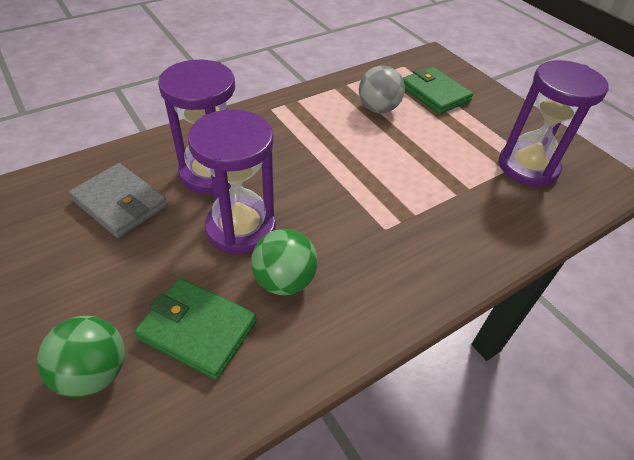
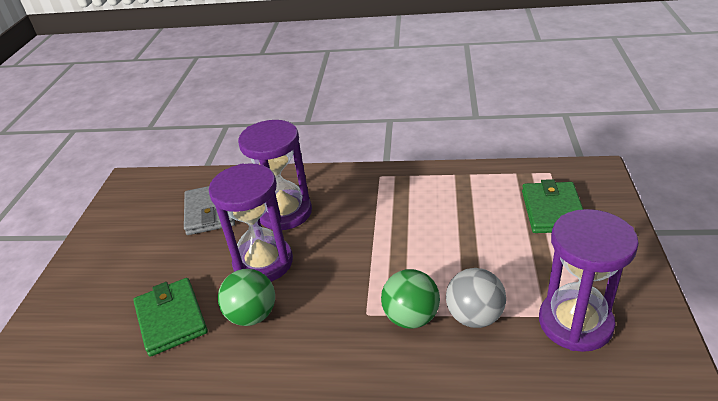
camera: 45 degrees right, 10 degrees down
green ball [37,316,125,397] -> green ball moved to [381,269,440,329]
grey ball [359,66,405,113] -> grey ball moved to [446,268,506,328]

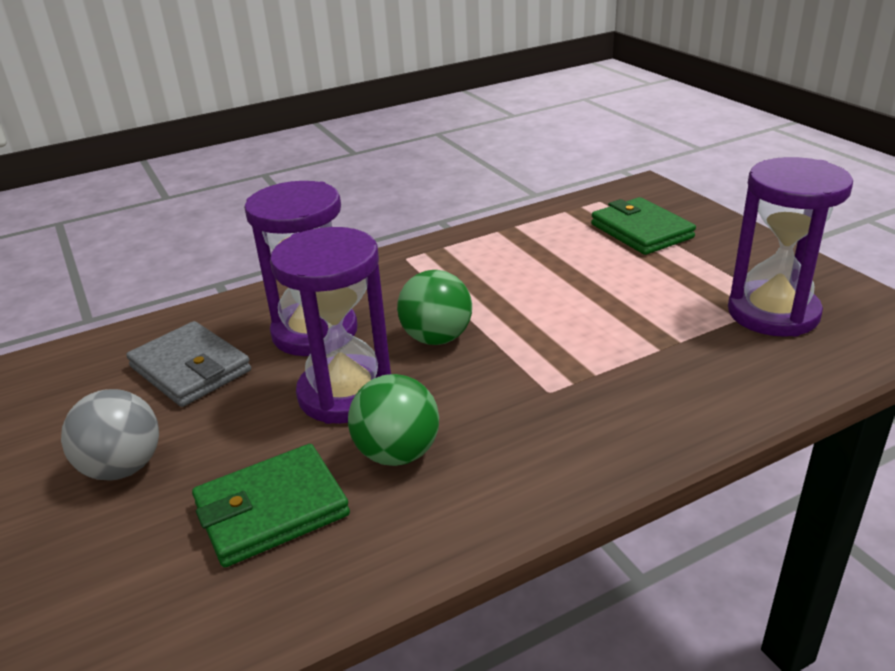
camera: 35 degrees left, 5 degrees down
green wallet [133,278,208,357] -> green wallet turned 60 degrees counterclockwise [192,444,350,567]
green ball [381,269,440,329] -> green ball moved to [397,270,472,345]
grey ball [446,268,506,328] -> grey ball moved to [61,389,159,481]

